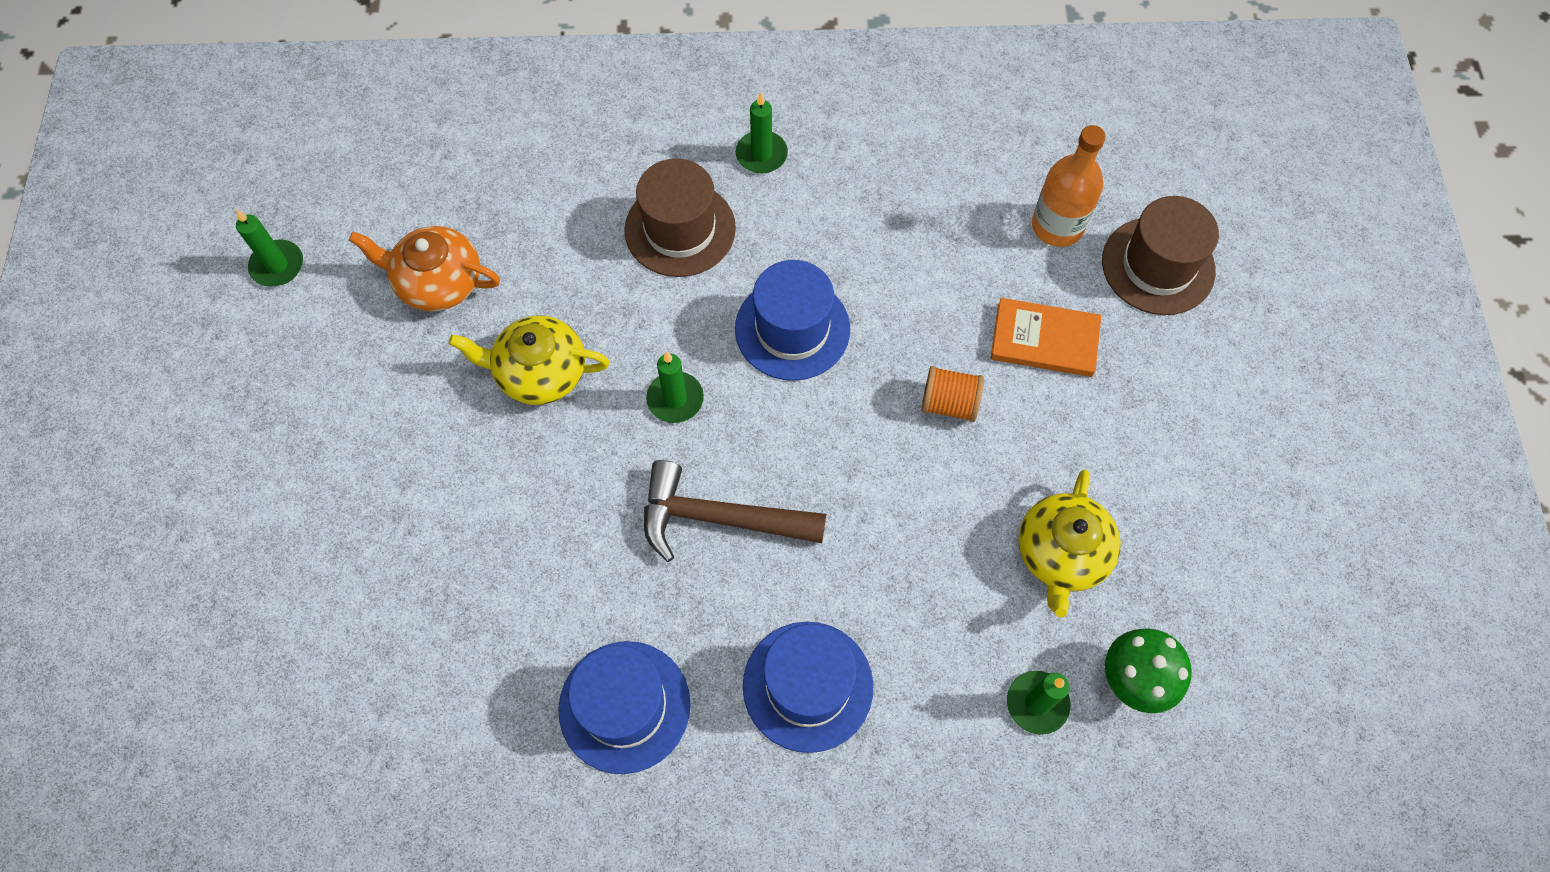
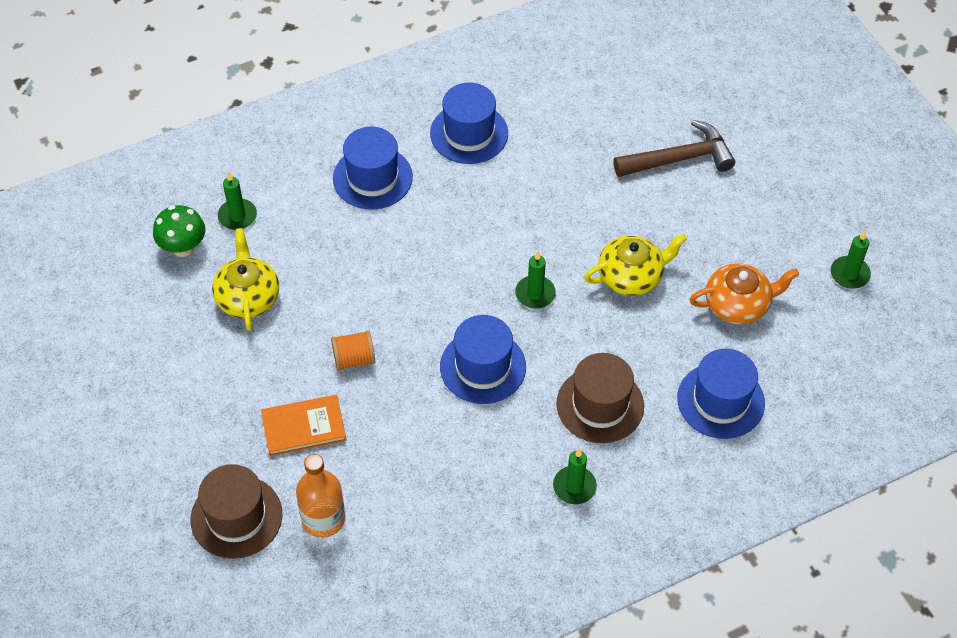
camera: 155 degrees right, 10 degrees down
brown hammer [644,460,826,562] -> brown hammer moved to [613,120,735,177]
none -> blue hat [677,349,765,439]

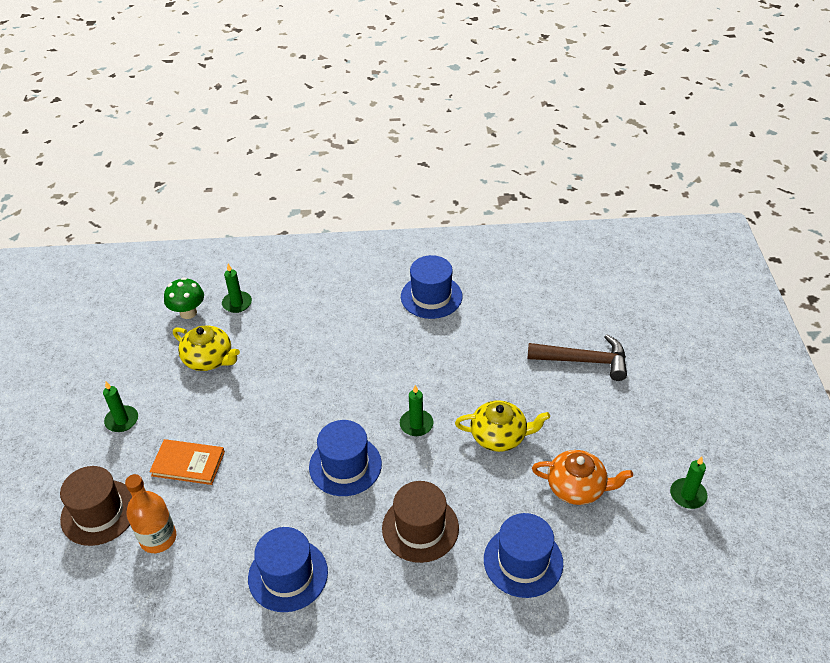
camera: 25 degrees right, 10 degrees down
yellow teapot [212,228,279,331] -> yellow teapot turned 105 degrees clockwise [173,325,240,371]
orange spool [331,330,375,371] -> none
blue hat [333,127,413,210] -> blue hat moved to [248,527,328,612]
green candle [553,449,597,504] -> green candle moved to [103,382,138,432]

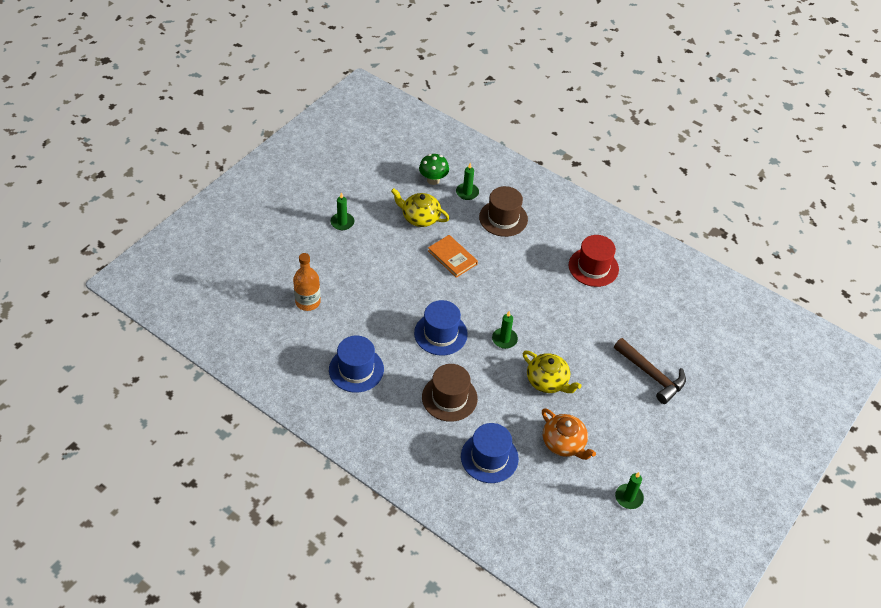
camera: 35 degrees right, 5 degrees up
brown hat [60,466,132,546] -> brown hat moved to [479,186,528,237]
orange book [149,439,225,485] -> orange book moved to [428,235,478,278]
yellow teapot [173,325,240,371] -> yellow teapot turned 135 degrees clockwise [391,188,450,227]
blue hat [401,255,462,319] -> red hat [569,235,619,287]

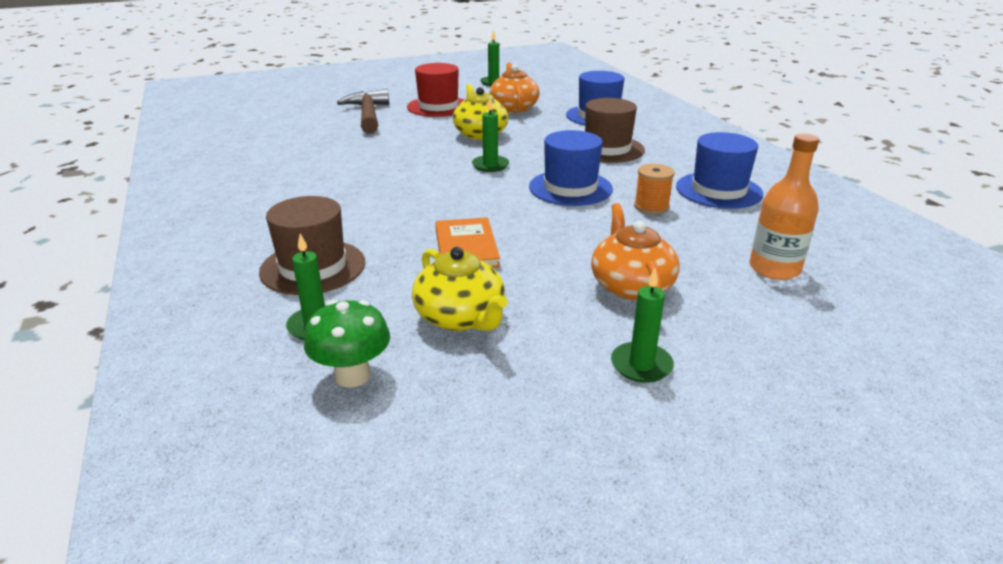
camera: 145 degrees left, 20 degrees down
red hat [569,235,619,287] -> red hat moved to [407,63,464,117]
none -> orange teapot [591,203,680,300]
none -> orange spool [634,164,675,214]

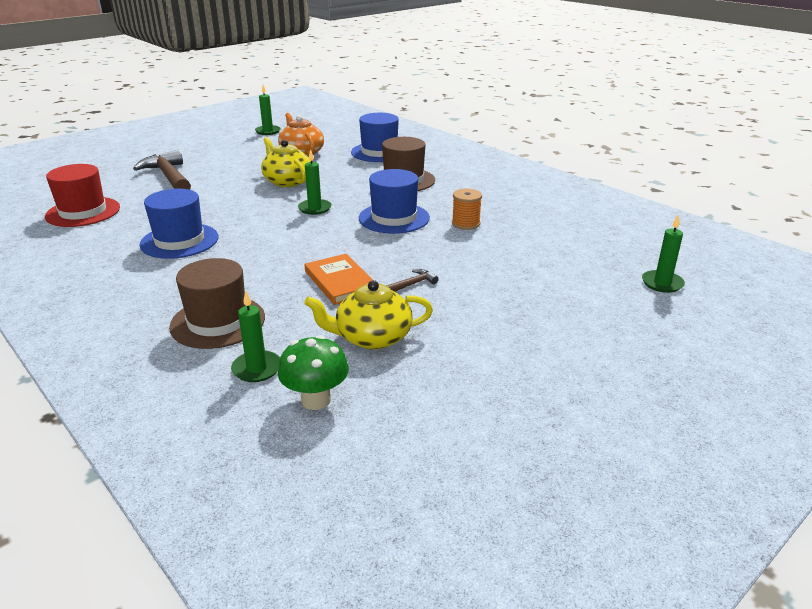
camera: 20 degrees left, 0 degrees up
red hat [407,63,464,117] -> red hat moved to [45,164,120,227]
yellow teapot [412,247,508,331] -> yellow teapot turned 135 degrees clockwise [304,280,433,350]
orange teapot [591,203,680,300] -> none
green candle [611,268,674,383] -> green candle moved to [642,215,685,293]
blue hat [676,132,763,209] -> blue hat moved to [140,189,218,259]
orange bottle [749,133,819,280] -> none
none -> brown hammer [386,269,439,292]

